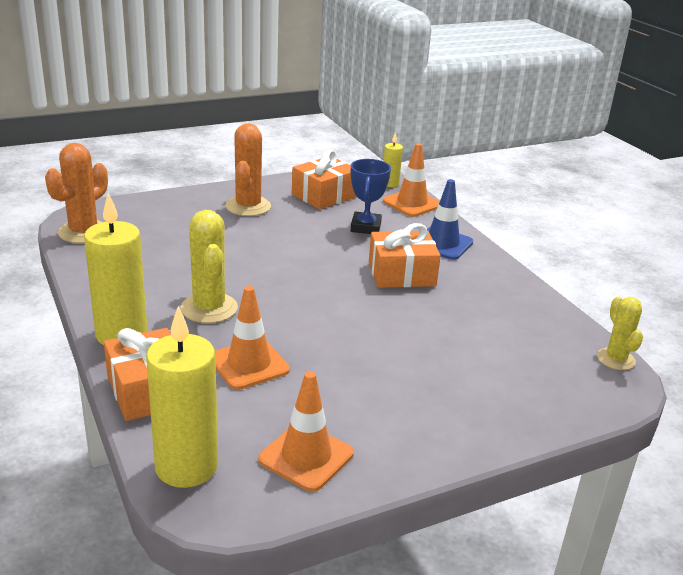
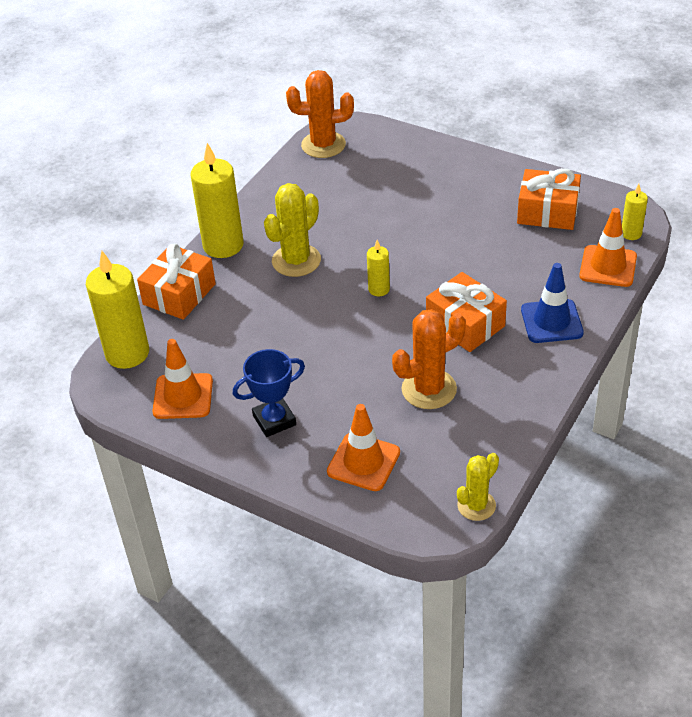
camera: 60 degrees right, 15 degrees up
orange traffic cone [215,286,290,390] -> orange traffic cone moved to [327,404,400,491]
orange cactus [225,123,271,216] -> orange cactus moved to [392,309,466,409]
blue trophy [351,159,391,234] -> blue trophy moved to [233,349,305,437]
none -> yellow candle [367,240,390,296]

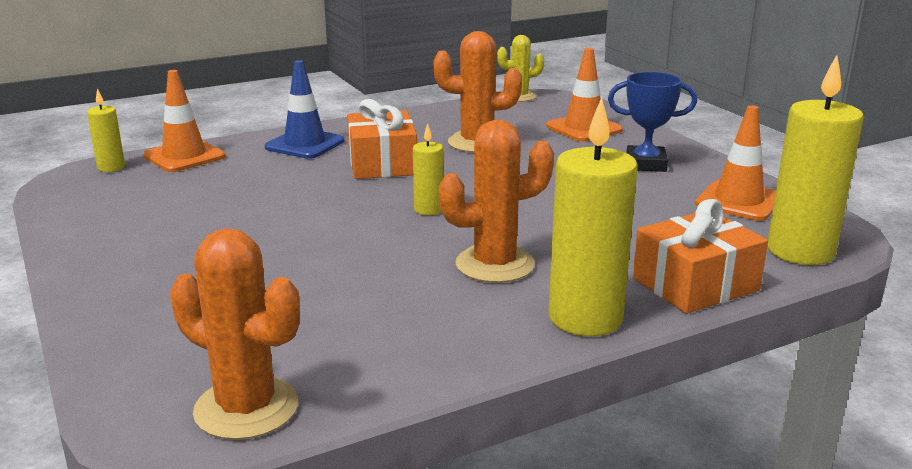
camera: 150 degrees left, 20 degrees down
yellow cactus [264,183,321,277] -> orange cactus [439,120,554,283]
orange gift [517,168,581,230] -> none

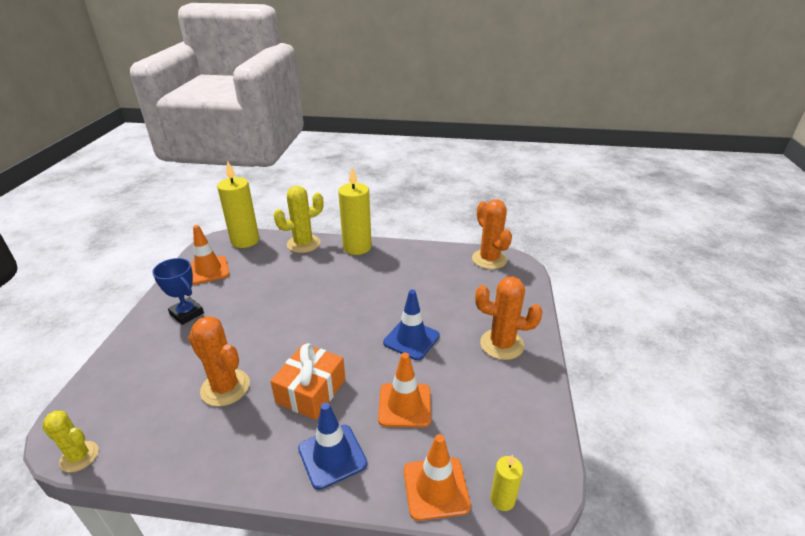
camera: 145 degrees left, 10 degrees up
yellow candle [413,123,443,215] -> none
orange cactus [439,120,554,283] -> orange cactus moved to [475,276,543,360]
orange traffic cone [546,48,623,142] -> orange traffic cone moved to [378,353,431,427]
orange gift [633,199,768,314] -> yellow cactus [274,186,323,253]
none -> blue traffic cone [383,289,440,360]

